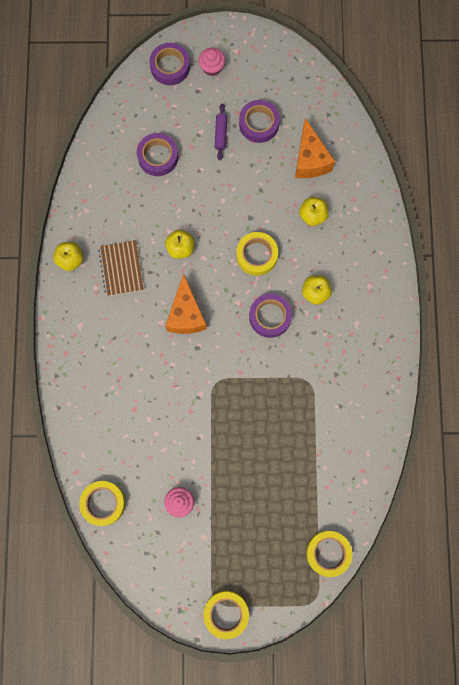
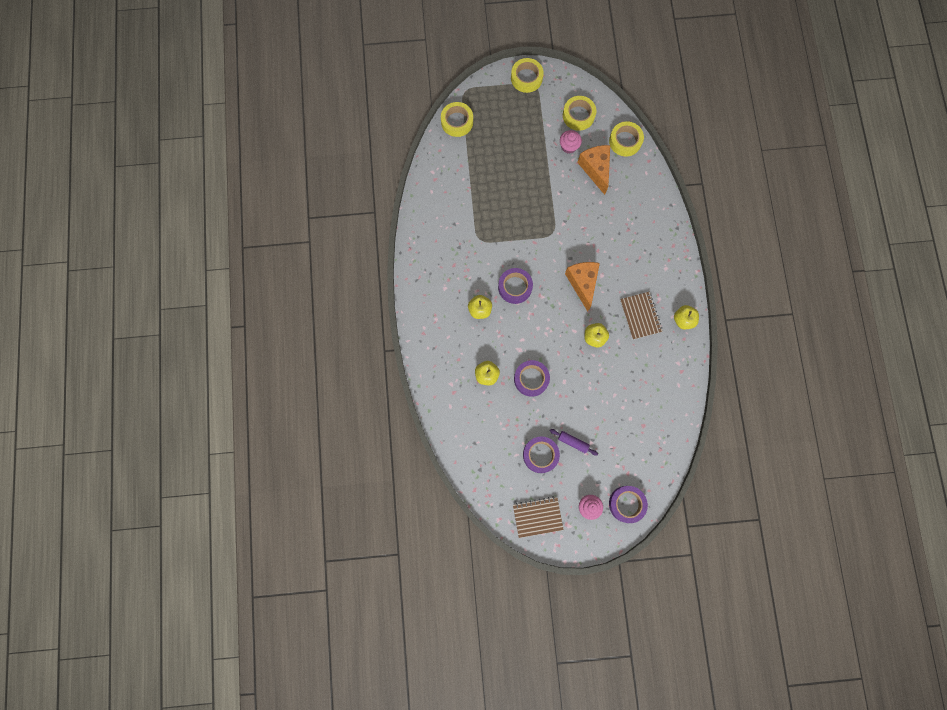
camera: 175 degrees right, 0 degrees up
purple tape [137,133,178,176] -> purple tape moved to [514,360,550,397]
purple rolling pin [215,104,227,160] -> purple rolling pin turned 60 degrees counterclockwise [550,429,598,455]
yellow tape [236,232,278,276] -> yellow tape moved to [563,96,596,131]
orange cheese [295,118,335,178] -> orange cheese moved to [577,145,610,195]
none -> brown notebook [513,497,564,538]

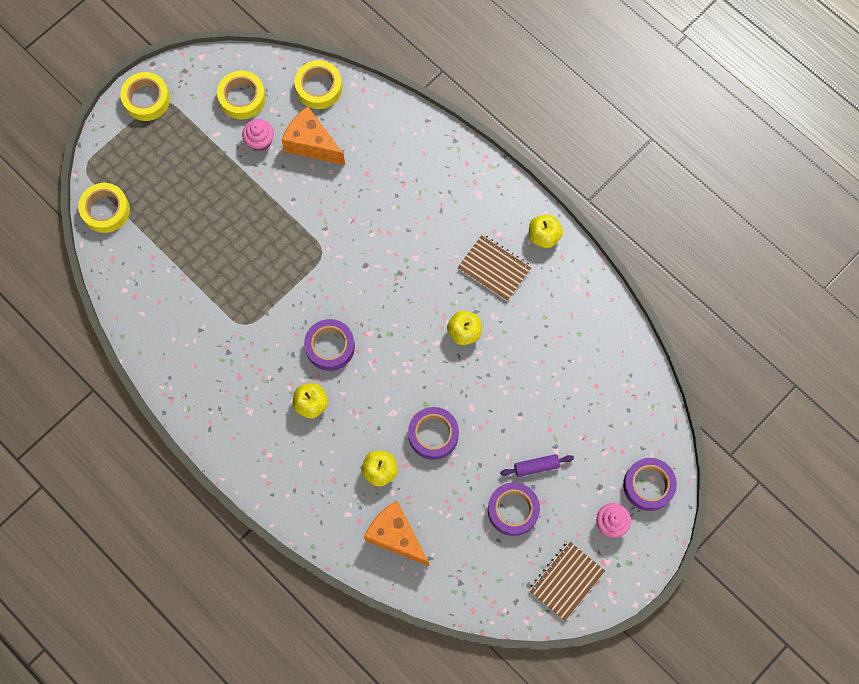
camera: 40 degrees left, 5 degrees down
orange cheese [565,262,600,311] -> orange cheese moved to [364,501,429,566]

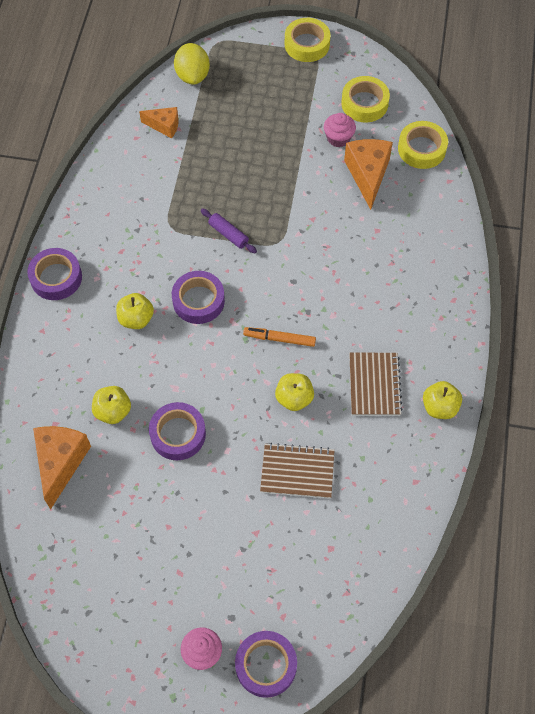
camera: 55 degrees right, 10 degrees down
yellow tape [78,183,130,233] -> yellow lemon [174,43,210,85]
purple tape [488,483,540,536] -> purple tape moved to [27,248,82,300]
purple rolling pin [500,454,574,477] -> purple rolling pin moved to [201,208,257,253]
brown notebook [529,541,605,621] -> brown notebook moved to [260,443,335,499]
none -> orange cheese [139,107,179,138]
none -> orange marker [243,327,316,347]

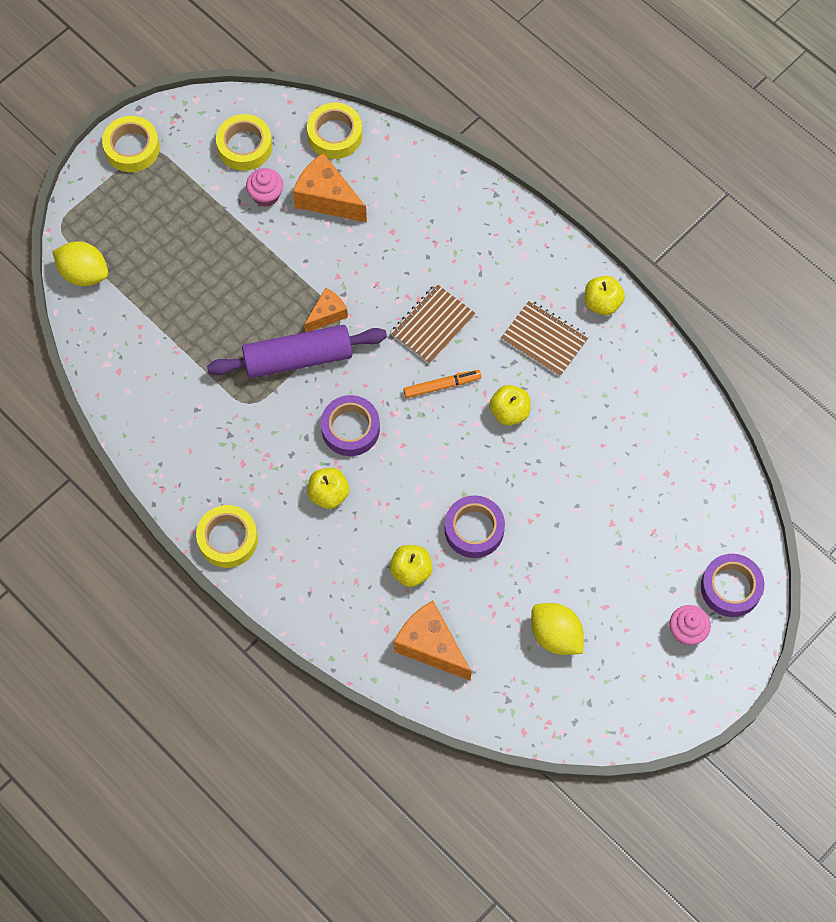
camera: 55 degrees left, 5 degrees up
purple tape [27,248,82,300] -> yellow tape [196,505,258,568]
orange cheese [139,107,179,138] -> orange cheese moved to [304,288,348,332]
purple rolling pin [201,208,257,253] -> purple rolling pin [207,325,387,378], size x2.12
orange marker [243,327,316,347] -> orange marker turned 150 degrees counterclockwise [403,370,482,398]
brown notebook [260,443,335,499] -> brown notebook moved to [391,284,476,364]
none -> yellow lemon [531,603,584,655]

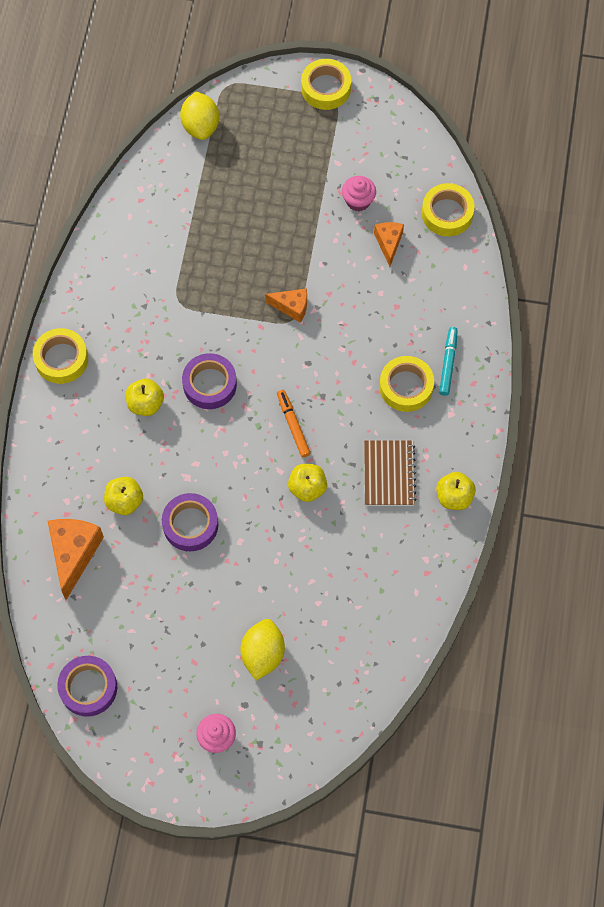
camera: 55 degrees right, 0 degrees up
purple rolling pin [207,325,387,378] -> none
yellow tape [216,114,272,171] -> yellow tape moved to [379,356,434,412]
orange cheese [293,153,367,222] -> orange cheese [374,222,404,267], size x0.60
brown notebook [391,284,476,364] -> none
orange marker [403,370,482,398] -> orange marker turned 150 degrees counterclockwise [277,390,311,458]
yellow lemon [531,603,584,655] -> yellow lemon moved to [241,619,285,681]
purple tape [701,554,765,617] -> purple tape moved to [57,656,117,717]
none -> turquoise marker [439,327,458,396]

